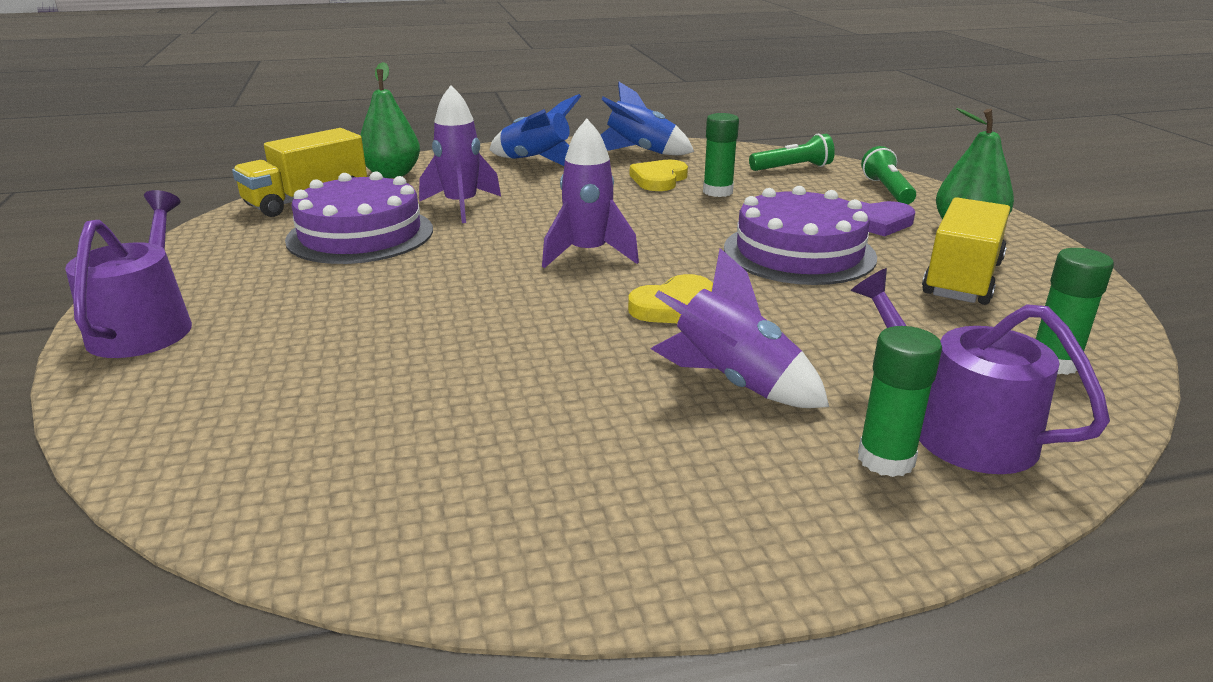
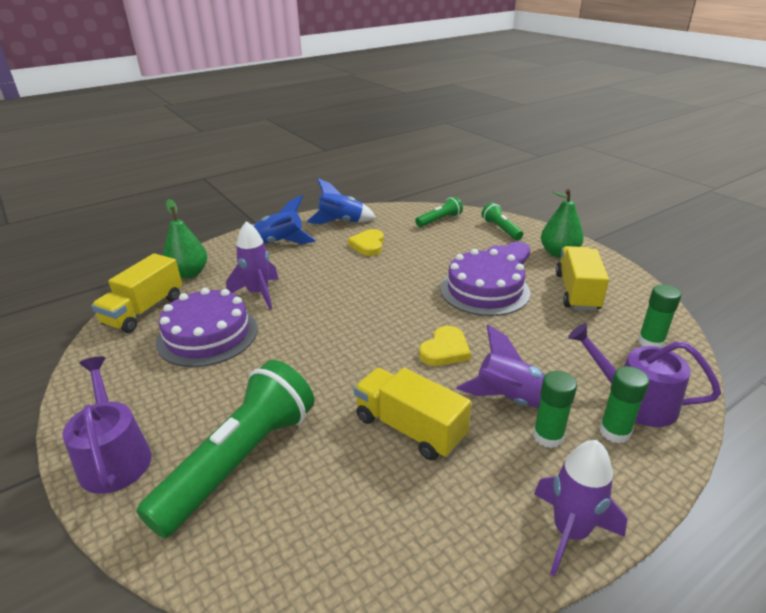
camera: 20 degrees left, 5 degrees up
purple rocket [542,119,639,268] -> purple rocket moved to [534,440,627,577]
green glue stick [703,113,739,197] -> green glue stick moved to [533,371,577,448]
none -> green flashlight [136,360,314,538]
none -> yellow truck [354,368,471,460]

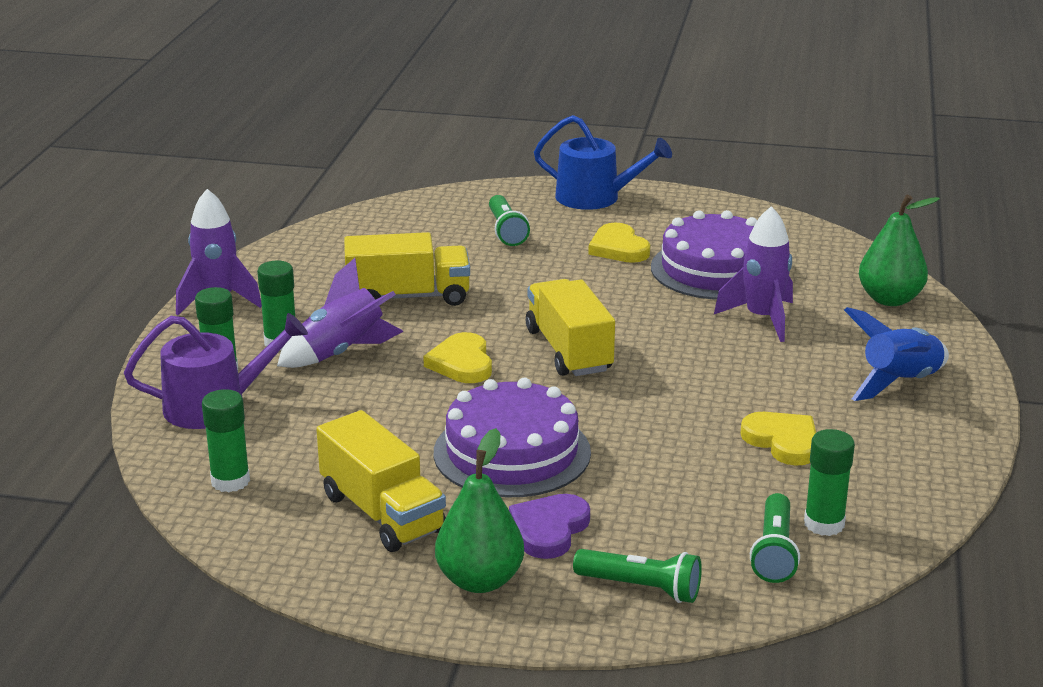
camera: 135 degrees right, 5 degrees down
purple watering can [62,356,152,494] -> blue watering can [534,115,672,210]
yellow truck [91,253,182,333] -> yellow truck moved to [526,279,615,376]
green flashlight [136,360,314,538] -> green flashlight [489,195,530,246], size x0.49
blue rocket [307,178,376,225] -> none
none -> yellow heart [588,223,650,263]
none -> green glue stick [804,429,855,536]

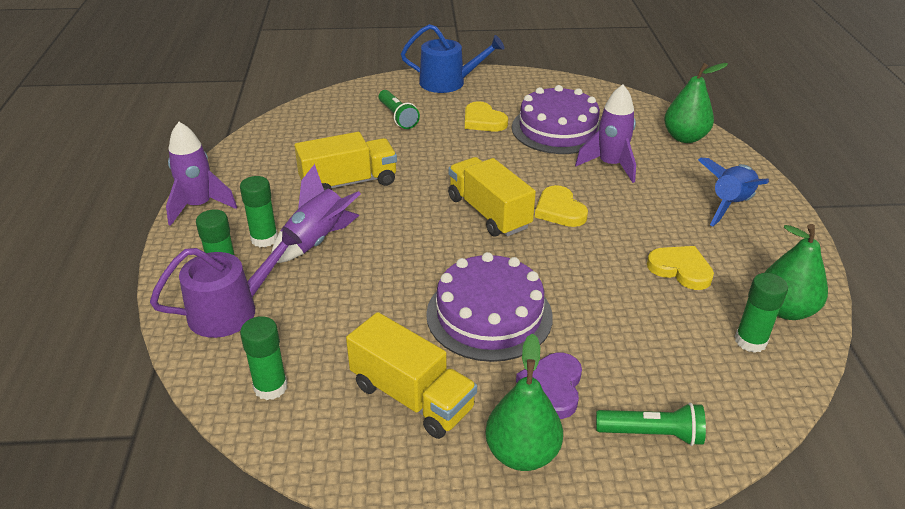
camera: 15 degrees left, 10 degrees up
yellow heart [423,332,492,383] -> yellow heart moved to [535,185,588,227]
green flashlight [750,493,800,583] -> none
none -> green pear [764,224,828,320]

